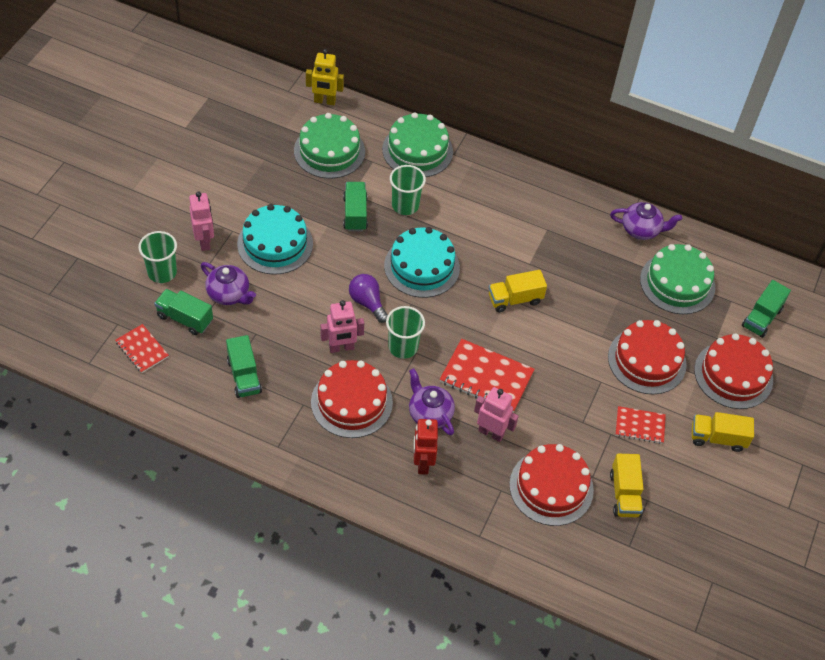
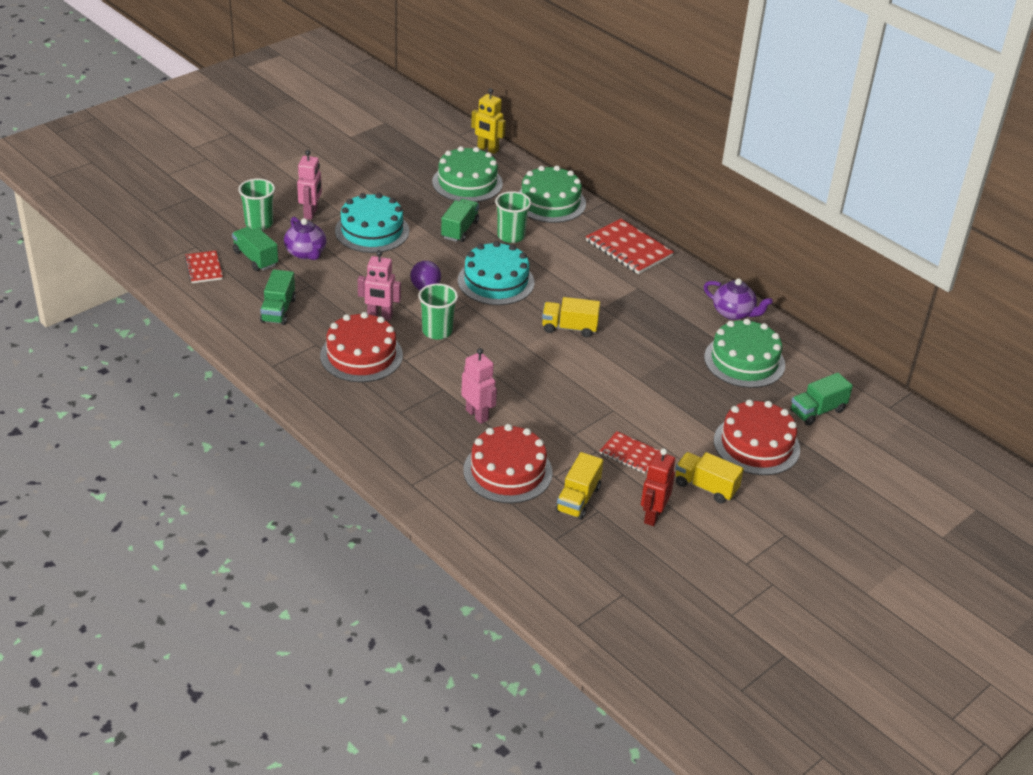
camera: 25 degrees right, 15 degrees down
purple teapot [409,368,455,435] -> none
red robot [414,419,438,475] -> red robot moved to [641,448,675,526]
red notebook [440,339,535,413] -> red notebook moved to [586,219,674,274]
red cake [608,320,687,394] -> none

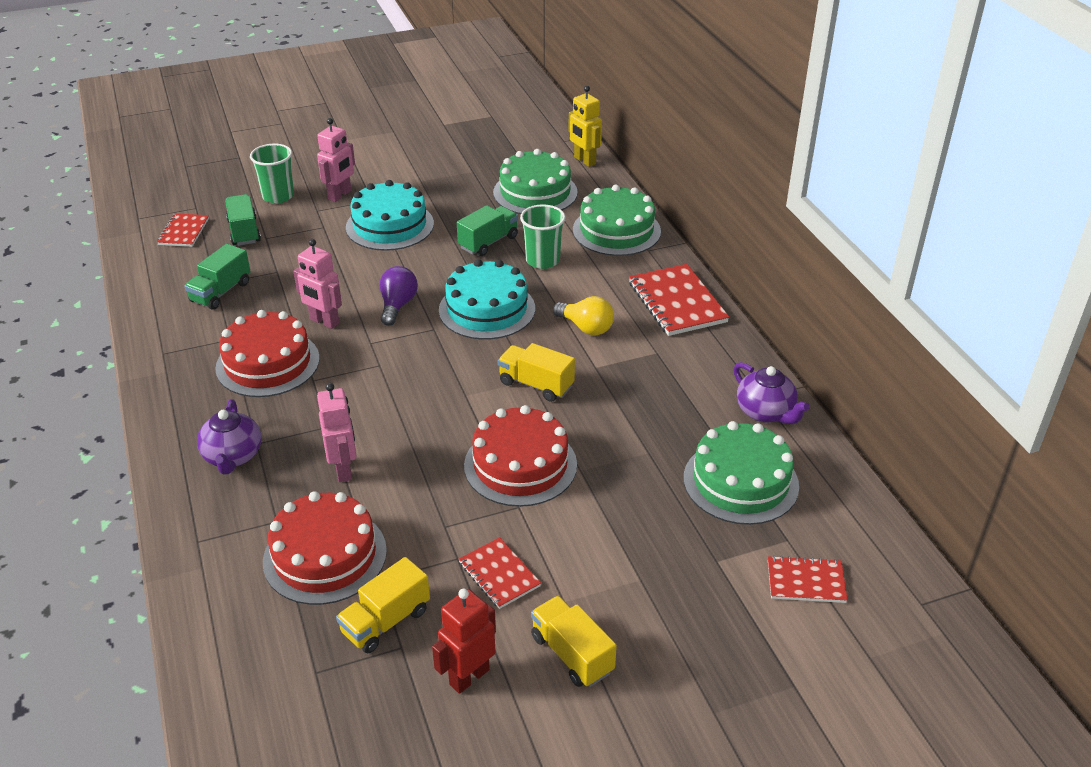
camera: 25 degrees right, 0 degrees up
purple teapot [284,217,326,260] -> purple teapot moved to [197,399,262,474]
green cup [418,284,458,339] -> none
red cake [714,400,800,475] -> red cake moved to [464,405,577,507]
green truck [790,373,853,426] -> red notebook [768,555,848,603]
none -> yellow light bulb [553,296,614,335]

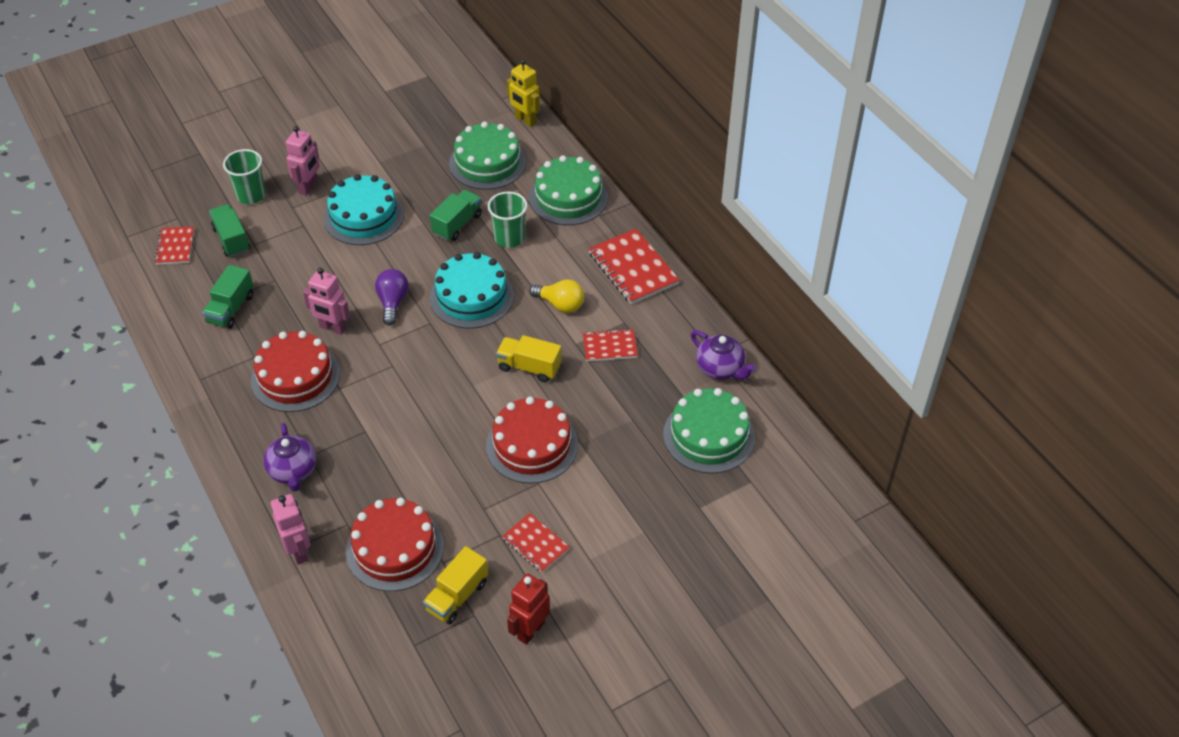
camera: 10 degrees left, 10 degrees up
pink robot [317,383,356,482] -> pink robot moved to [271,494,310,565]
yellow truck [531,595,617,687] -> none
red notebook [768,555,848,603] -> red notebook moved to [583,329,638,361]

